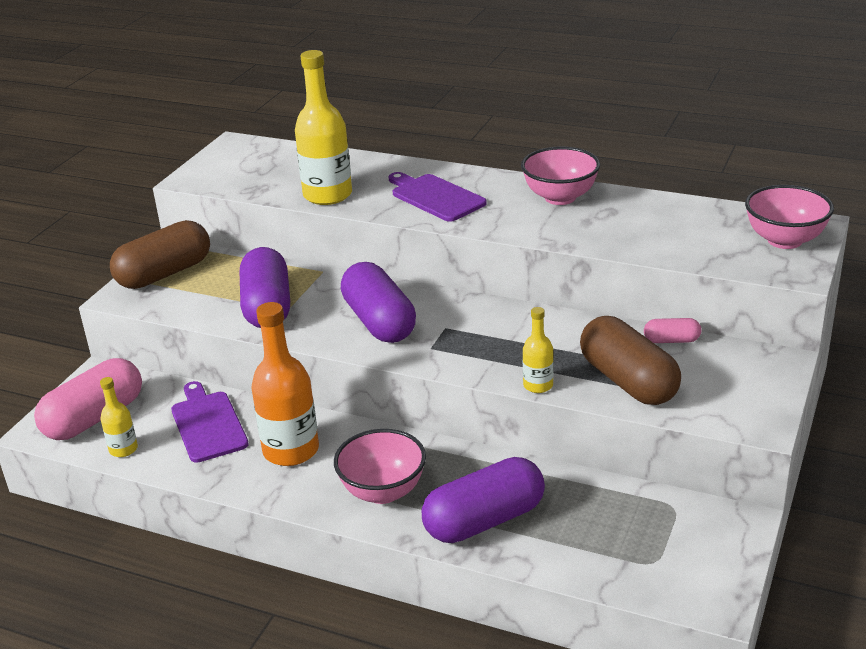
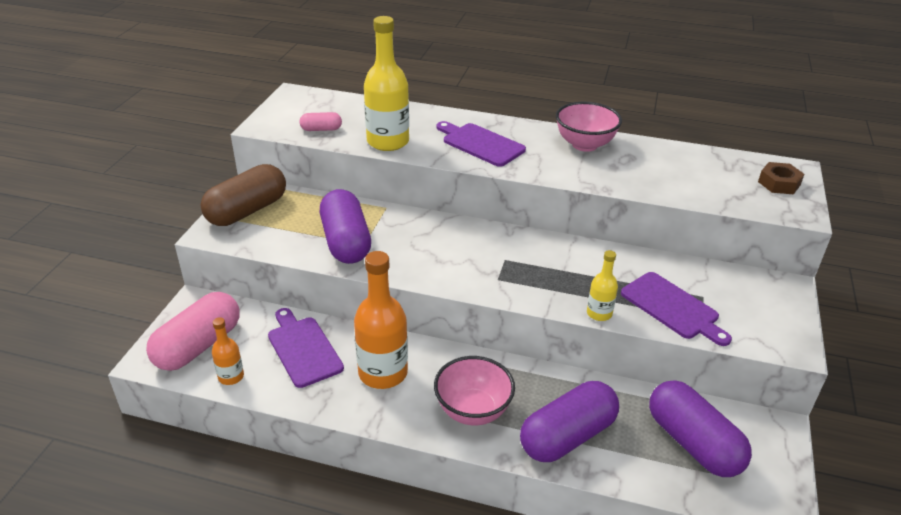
camera: 10 degrees left, 5 degrees up
yellow bottle [100,377,138,457] -> orange bottle [212,317,244,385]
purple capsule [341,262,416,343] -> purple capsule moved to [649,380,752,477]
brown capsule [580,316,681,405] -> purple cutting board [621,272,732,346]
pink capsule [644,318,701,343] -> pink capsule moved to [300,112,342,131]
pink bowl [745,185,834,249] -> brown nut [758,162,804,195]

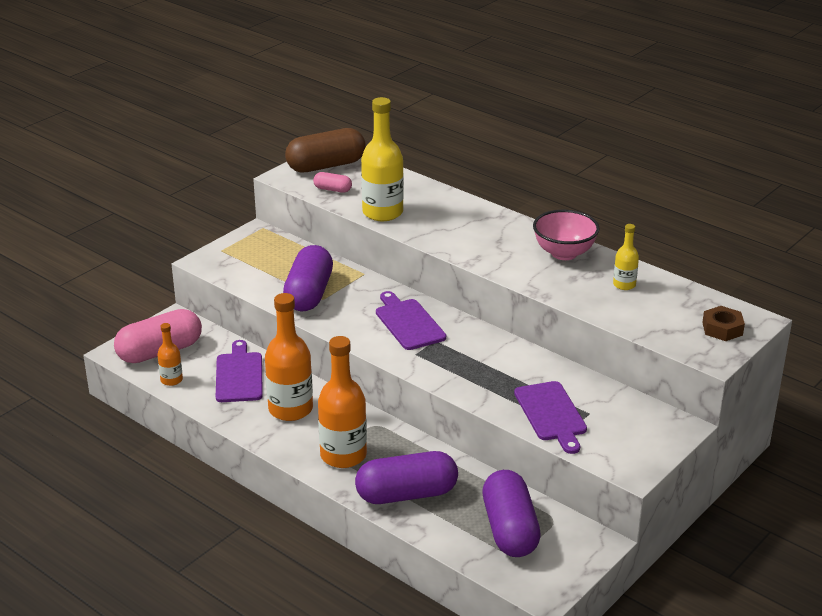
camera: 25 degrees right, 5 degrees down
brown capsule [201,164,286,226] -> brown capsule moved to [285,128,366,173]
pink bowl [434,356,515,425] -> orange bottle [318,336,367,468]
purple cutting board [436,121,526,167] -> purple cutting board moved to [376,291,446,350]
yellow bottle [587,250,618,321] -> yellow bottle moved to [613,224,639,290]

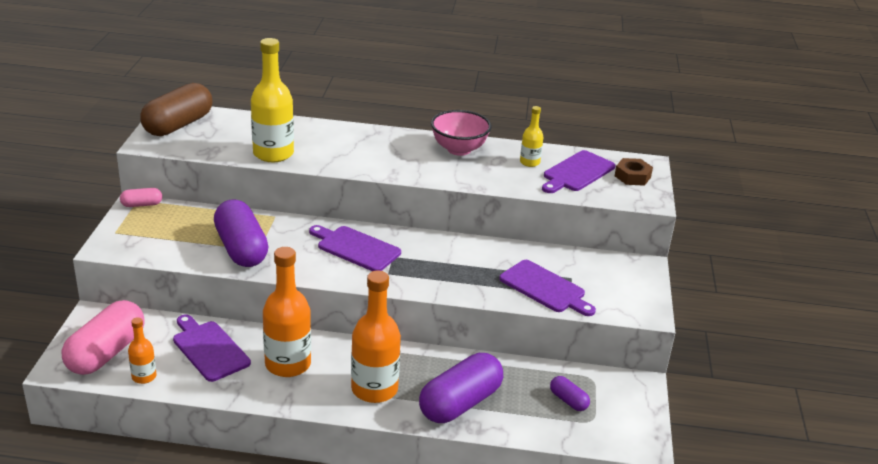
camera: 35 degrees left, 0 degrees up
pink capsule [313,172,352,193] -> pink capsule moved to [120,188,162,207]
purple capsule [482,470,541,557] -> purple capsule [550,376,590,411], size x0.47
none -> purple cutting board [542,150,615,193]

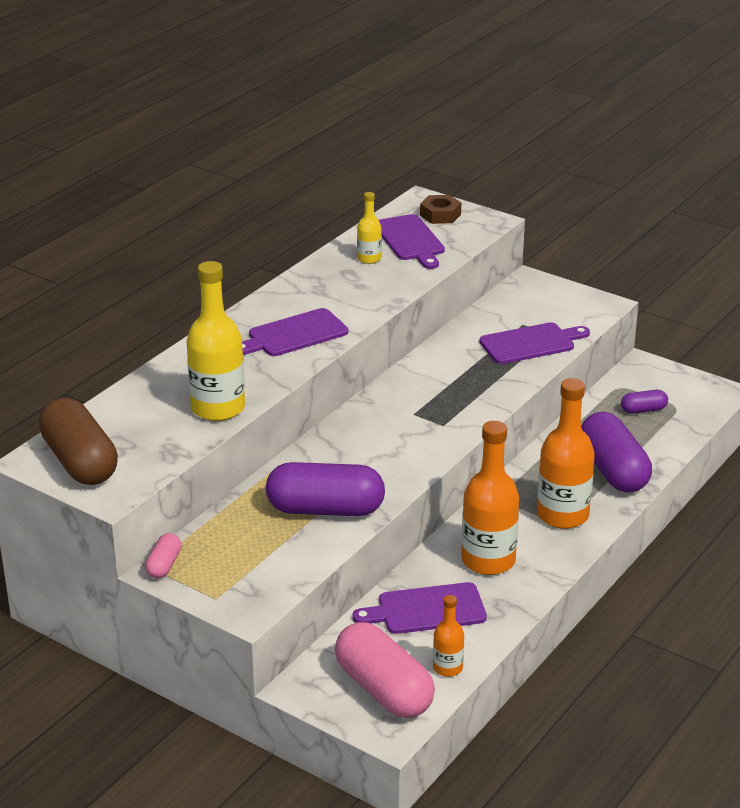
camera: 60 degrees left, 0 degrees up
purple cutting board [309,225,401,271] -> purple cutting board moved to [242,308,349,356]
pink bowl [431,110,491,156] -> none

